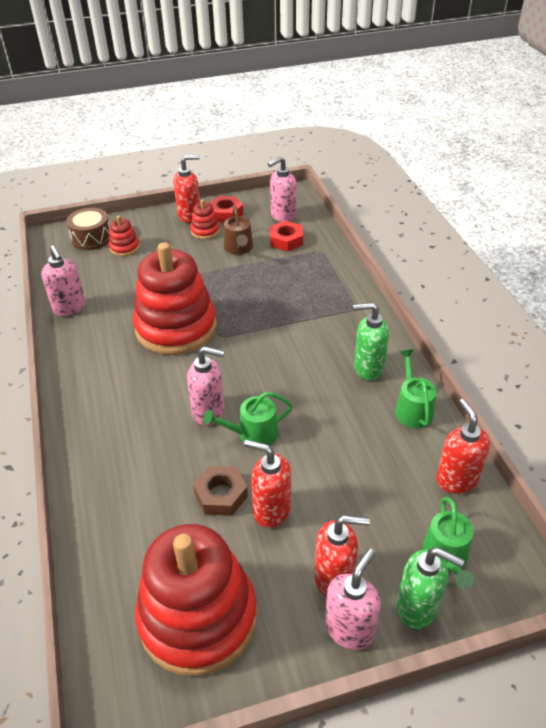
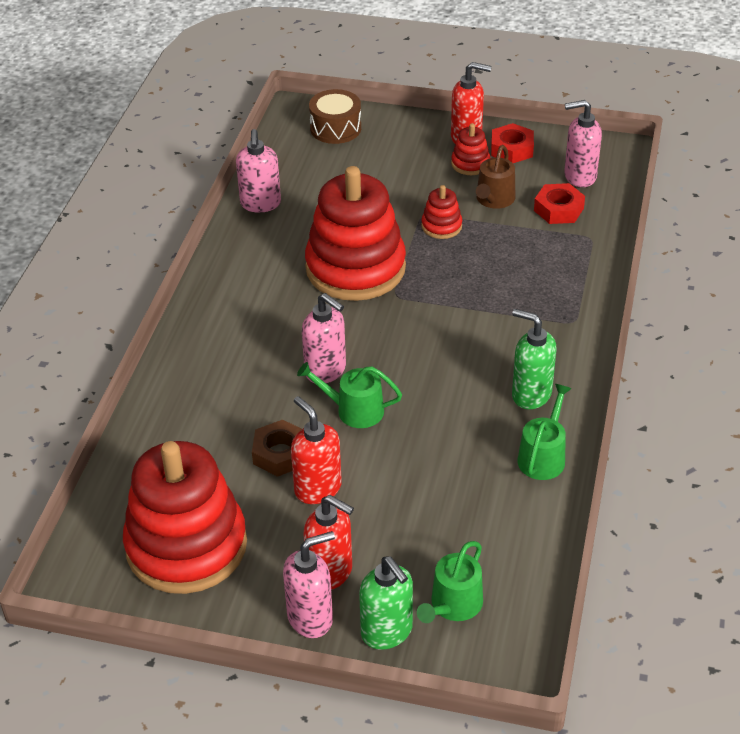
camera: 30 degrees right, 0 degrees up
red stacking toy [109,216,140,256] -> red stacking toy moved to [421,185,462,239]
red soap dispenser [436,399,490,494] -> none

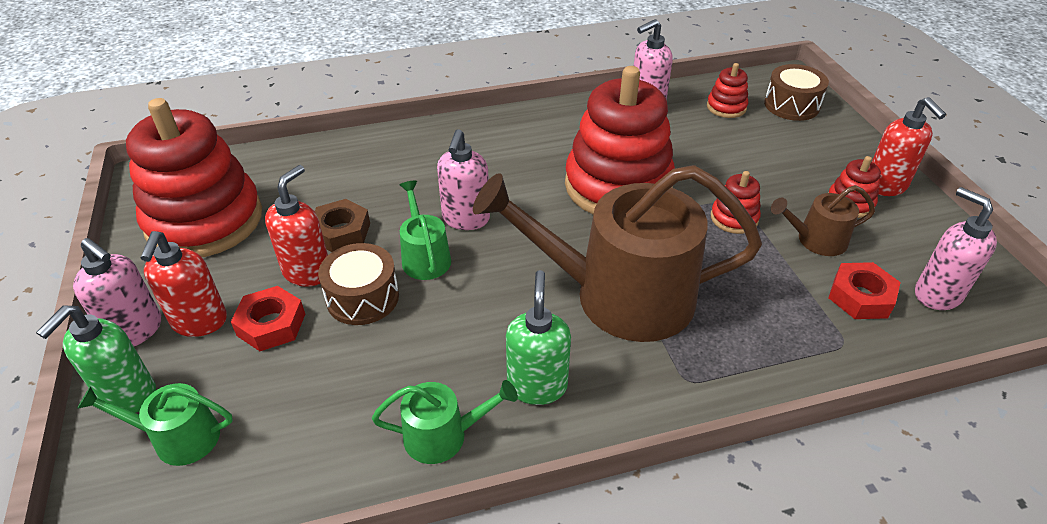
camera: 60 degrees right, 0 degrees up
red nut [491,123,534,163] -> red nut moved to [231,286,305,351]
none -> brown drum [318,243,399,325]
none -> brown watering can [473,165,762,342]
none -> red stacking toy [707,63,748,118]

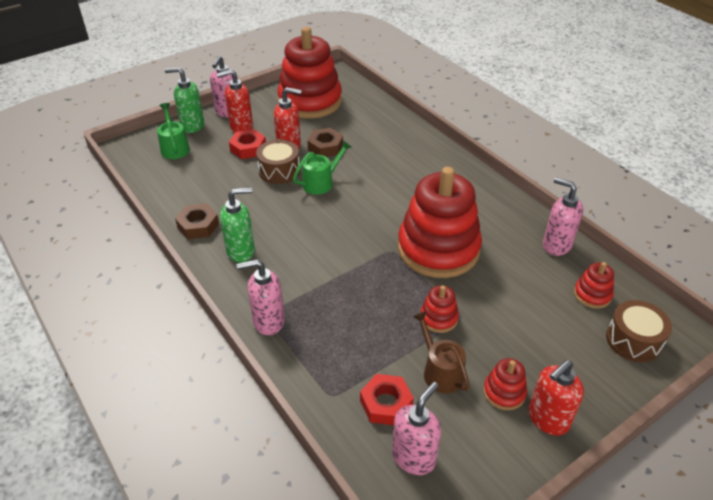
camera: 70 degrees right, 0 degrees up
green watering can [372,380,518,464] -> brown nut [175,204,219,239]
pink soap dispenser [437,129,490,230] -> pink soap dispenser moved to [236,259,285,335]
brown watering can [473,165,762,342] -> none

